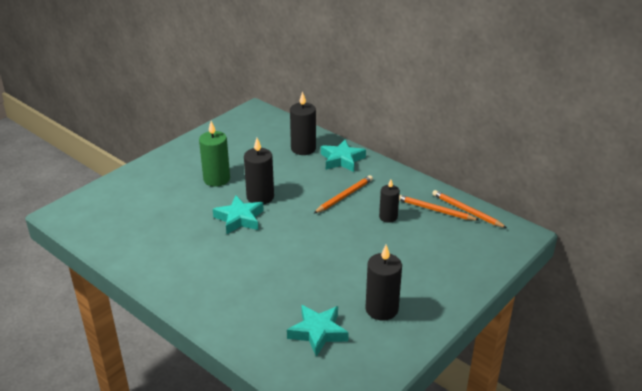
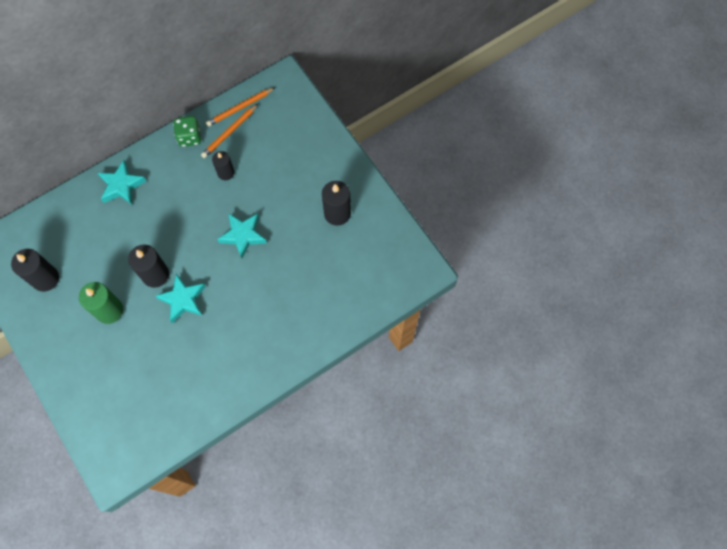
camera: 75 degrees left, 35 degrees up
turquoise star [287,305,349,357] -> turquoise star moved to [217,213,267,259]
black candle [290,91,316,155] -> black candle moved to [11,249,59,292]
orange pencil [314,175,373,213] -> none
none -> green dice [173,116,201,147]

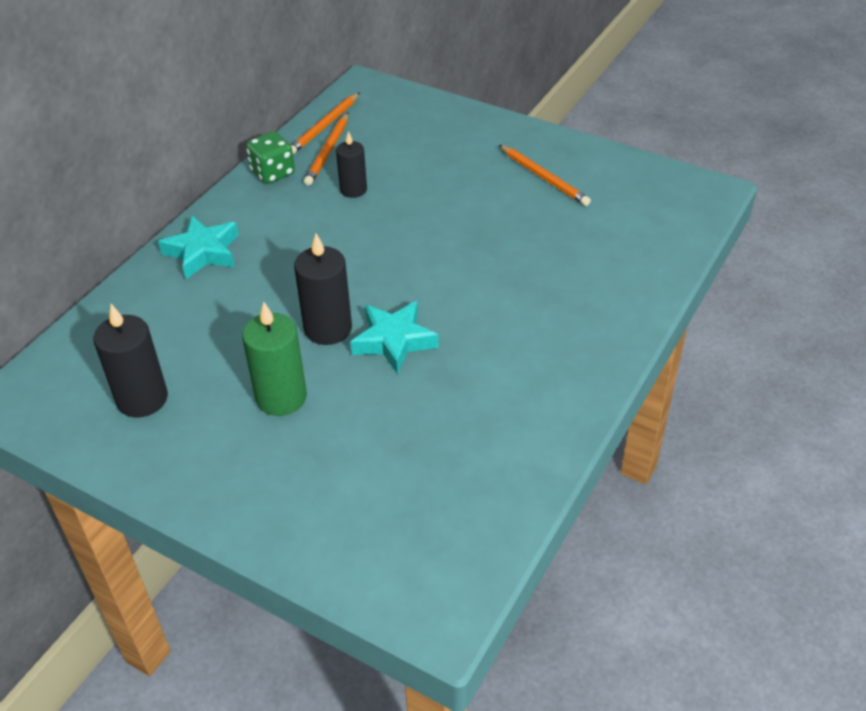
camera: 25 degrees left, 25 degrees down
turquoise star [217,213,267,259] -> none
black candle [322,181,351,226] -> orange pencil [499,145,591,206]

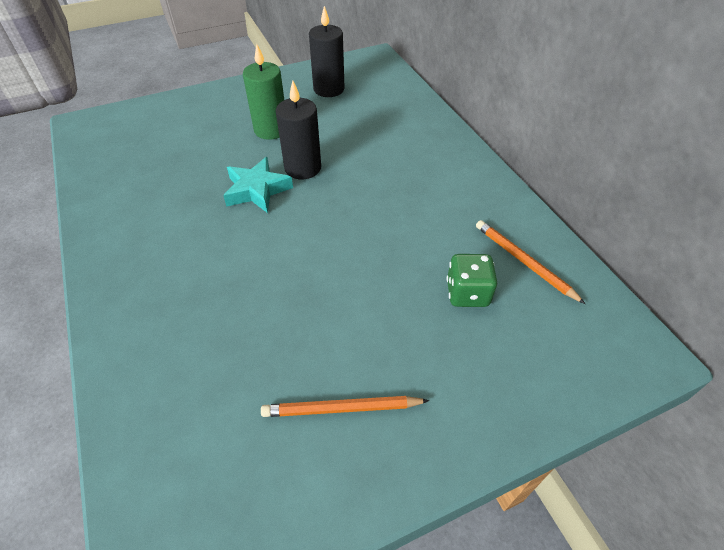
camera: 125 degrees right, 5 degrees up
turquoise star [158,215,239,279] -> none
green dice [246,131,295,184] -> green dice moved to [447,254,497,307]
orange pencil [291,92,360,154] -> none
black candle [336,131,367,198] -> none

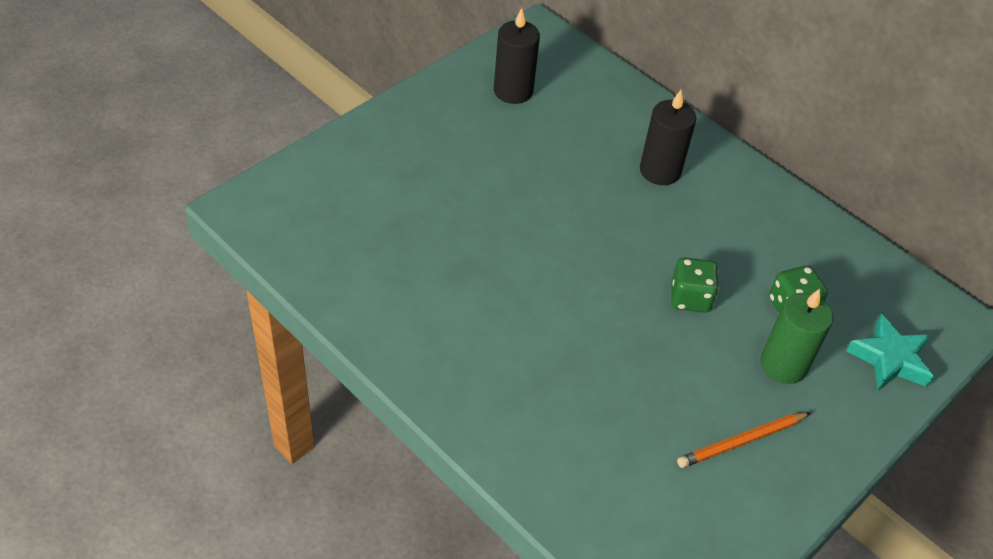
camera: 25 degrees left, 0 degrees up
turquoise star [223,157,293,213] -> turquoise star moved to [846,314,934,391]
green candle [243,44,284,140] -> green candle moved to [761,289,833,384]
black candle [276,80,321,179] -> black candle moved to [640,90,696,185]
orange pencil [476,220,585,304] -> none
none -> green dice [671,257,719,313]

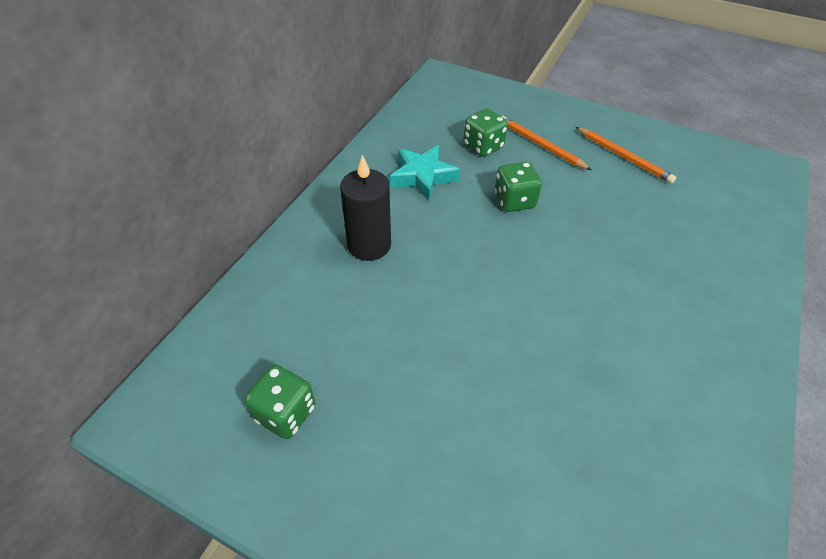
camera: 105 degrees left, 0 degrees up
black candle [494,8,540,104] -> green dice [244,365,316,439]
green candle [761,289,833,384] -> orange pencil [501,116,591,170]
turquoise star [846,314,934,391] -> turquoise star moved to [390,145,460,201]

